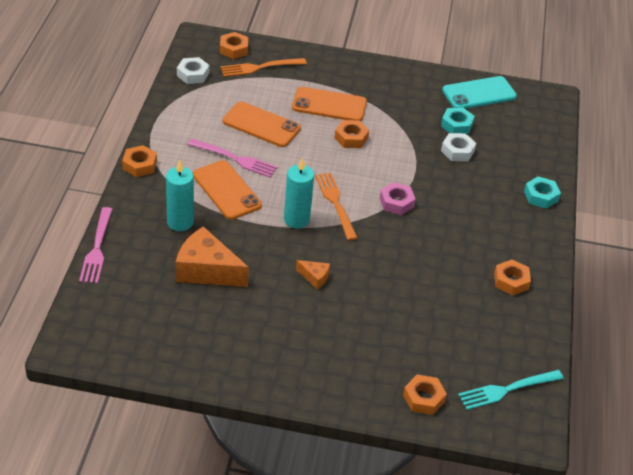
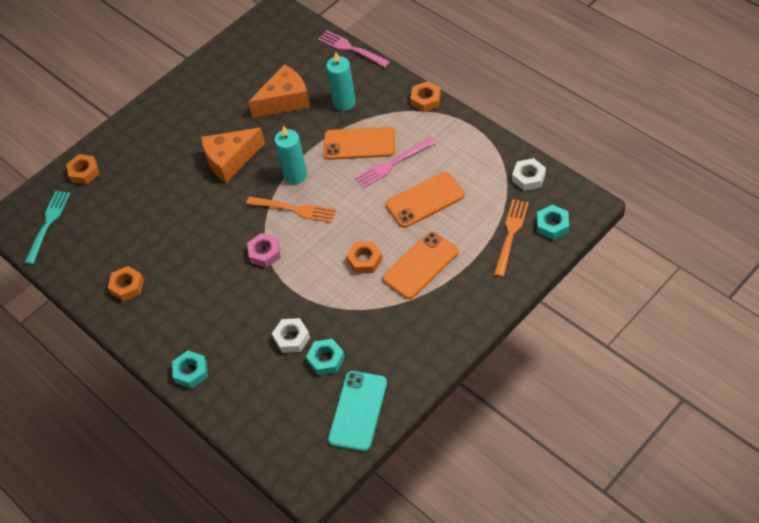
camera: 135 degrees right, 10 degrees up
orange nut [220,32,248,59] -> turquoise nut [537,205,569,240]
orange cheese [296,260,330,289] -> orange cheese [201,128,265,183], size x2.11

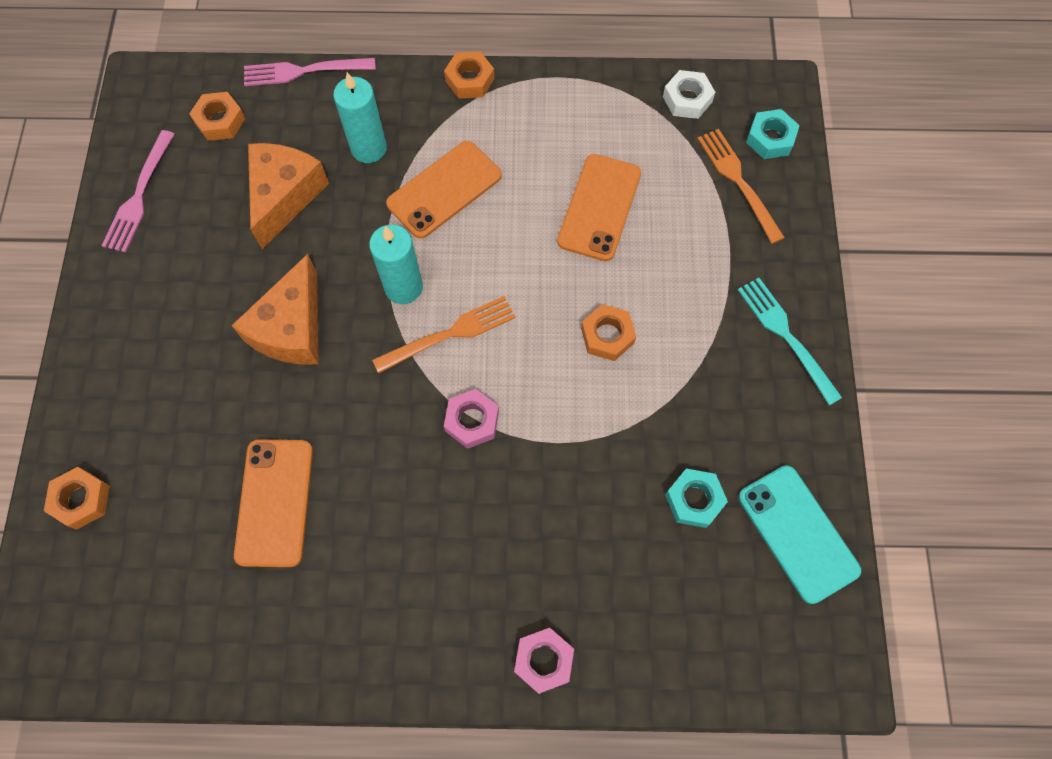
camera: 50 degrees left, 15 degrees up
turquoise fork [25,191,70,264] -> turquoise fork moved to [738,278,842,405]
orange nut [108,266,144,302] -> orange nut moved to [190,92,246,141]
turquoise nut [172,351,208,389] -> pink nut [514,628,574,694]
white nut [272,318,310,353] -> none
pink fork [355,137,436,188] -> pink fork moved to [101,130,175,252]
orange phone [383,232,459,299] -> orange phone moved to [234,439,313,567]

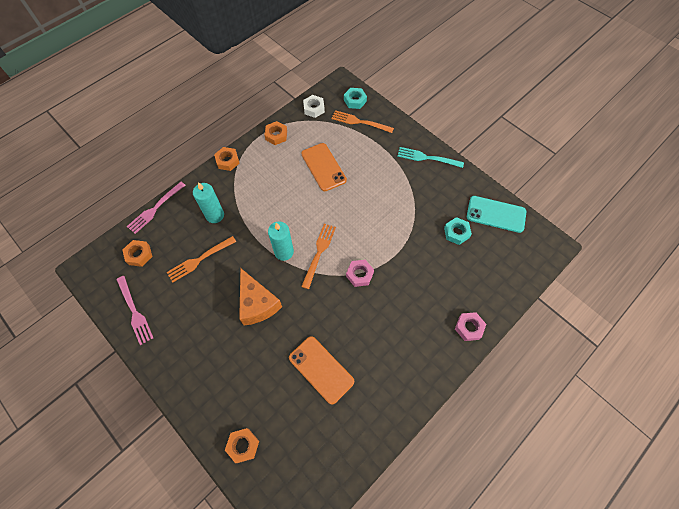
camera: 45 degrees left, 5 degrees down
orange cheese [248,143,329,249] -> orange fork [167,236,236,283]
orange phone [386,141,502,239] -> none
orange nut [581,304,636,361] -> orange nut moved to [264,121,287,145]

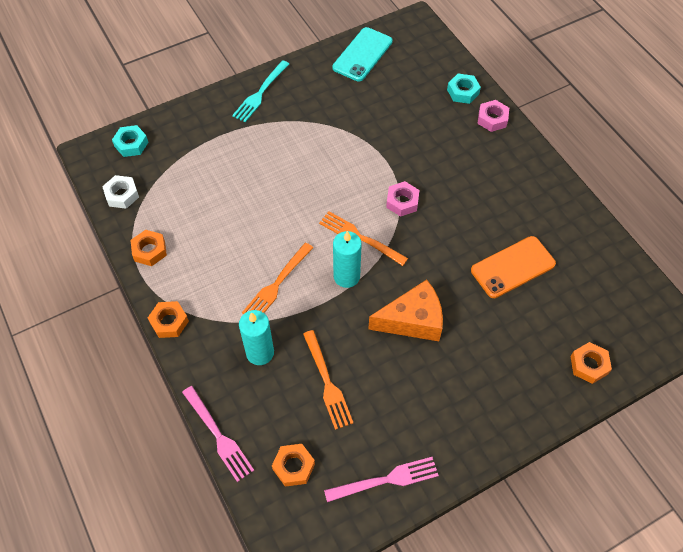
camera: 75 degrees left, 5 degrees down
orange phone [301,143,347,191] -> none
orange fork [331,110,394,133] -> orange fork moved to [242,243,313,314]
turquoise nut [444,217,472,245] -> turquoise nut moved to [447,74,481,104]

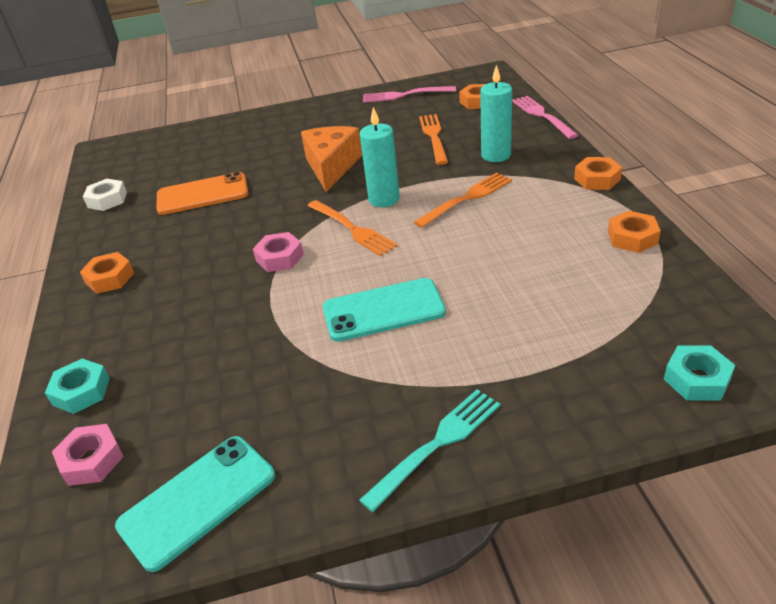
camera: 160 degrees left, 20 degrees down
white nut [102,175,139,209] -> white nut moved to [83,179,127,211]
orange cheese [368,280,443,341] -> orange cheese turned 90 degrees clockwise [301,126,362,192]
pink nut [477,100,509,132] -> pink nut moved to [52,424,124,486]
orange nut [570,342,612,384] -> orange nut moved to [80,252,134,294]
none -> turquoise phone [323,278,446,342]

